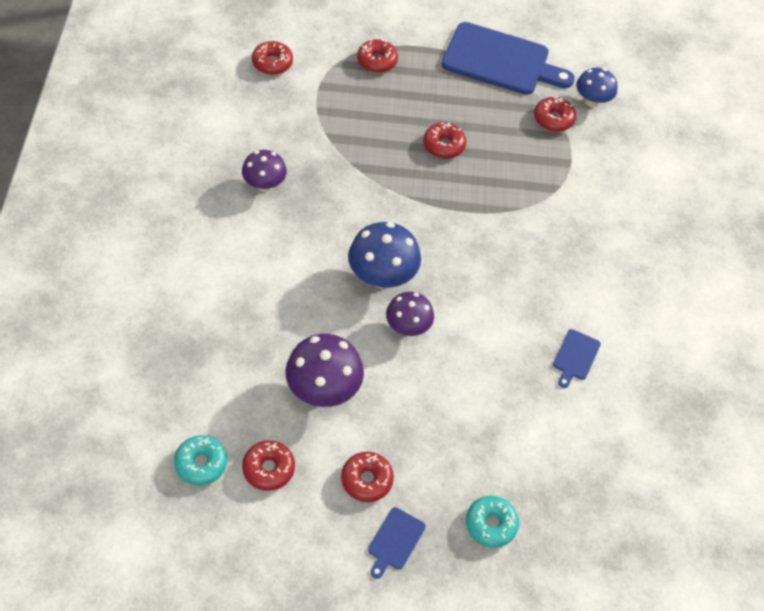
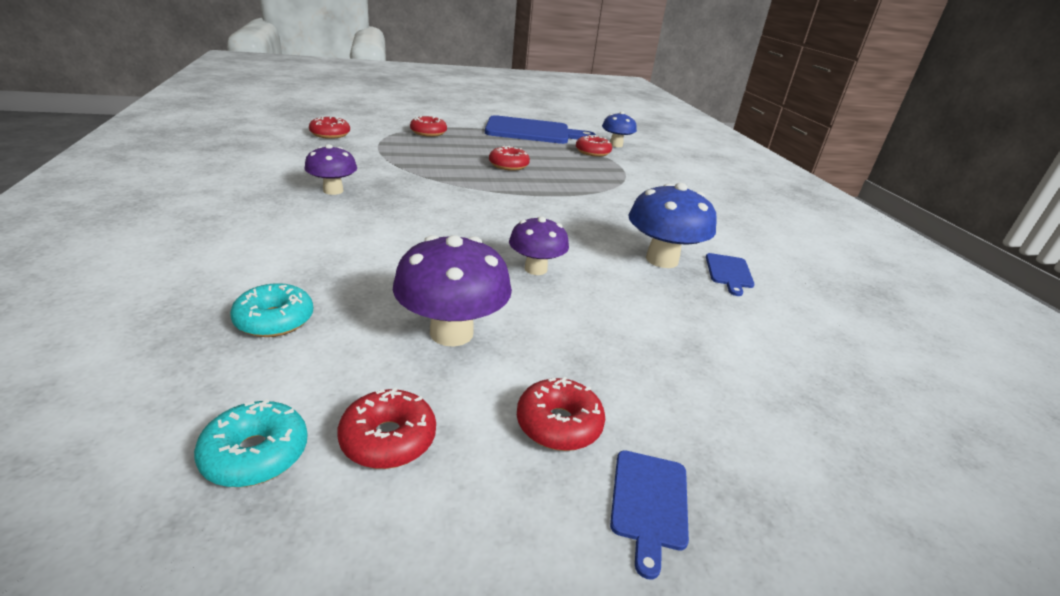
camera: 15 degrees left, 25 degrees down
blue mushroom [348,222,421,289] -> blue mushroom moved to [628,183,717,268]
turquoise donut [466,496,519,548] -> turquoise donut moved to [230,283,313,337]

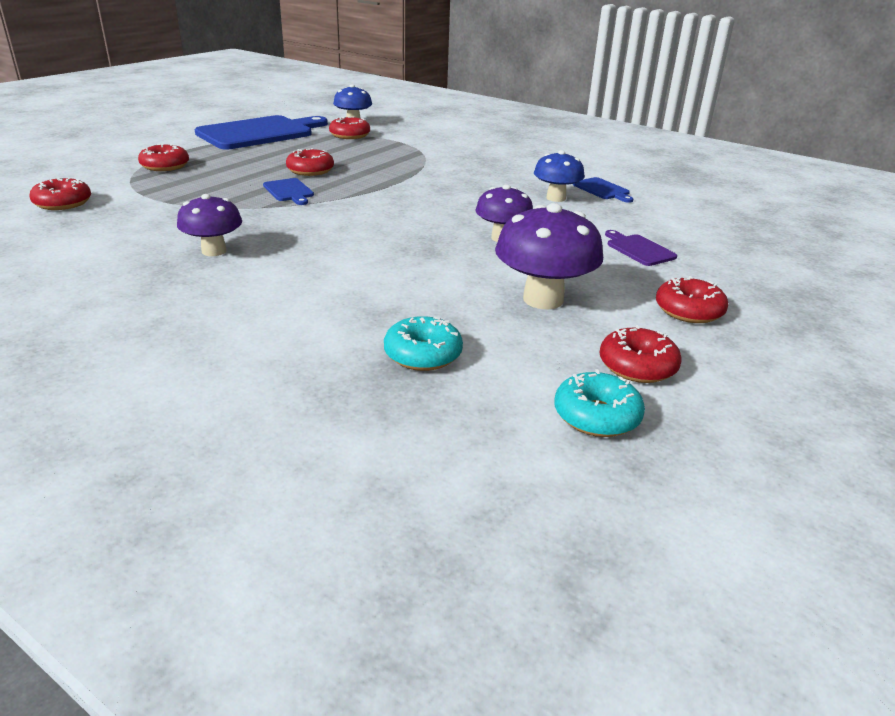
camera: 40 degrees left, 0 degrees up
blue cutting board [610,450,689,580] -> blue cutting board moved to [263,178,314,205]
blue mushroom [628,183,717,268] -> blue mushroom [534,150,585,202], size x0.65
none -> purple cutting board [605,230,677,266]

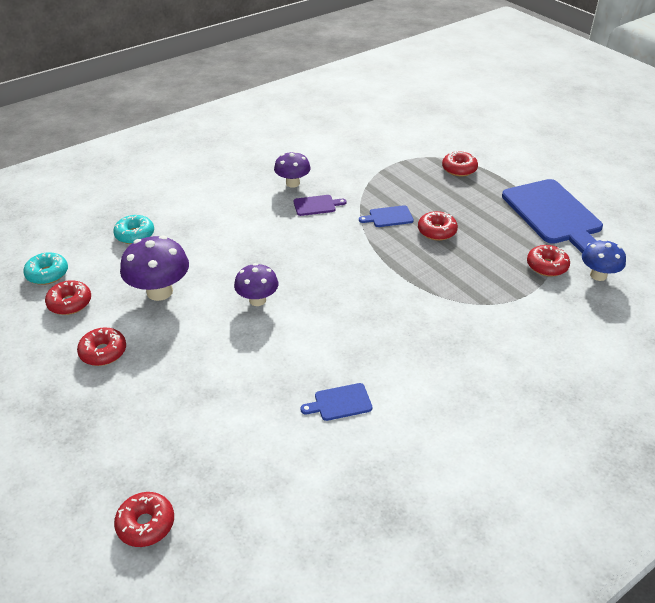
camera: 110 degrees right, 10 degrees up
red donut [29,178,91,210] -> red donut moved to [114,492,174,547]
blue mushroom [534,150,585,202] -> none
purple cutting board [605,230,677,266] -> purple cutting board moved to [293,195,347,216]

